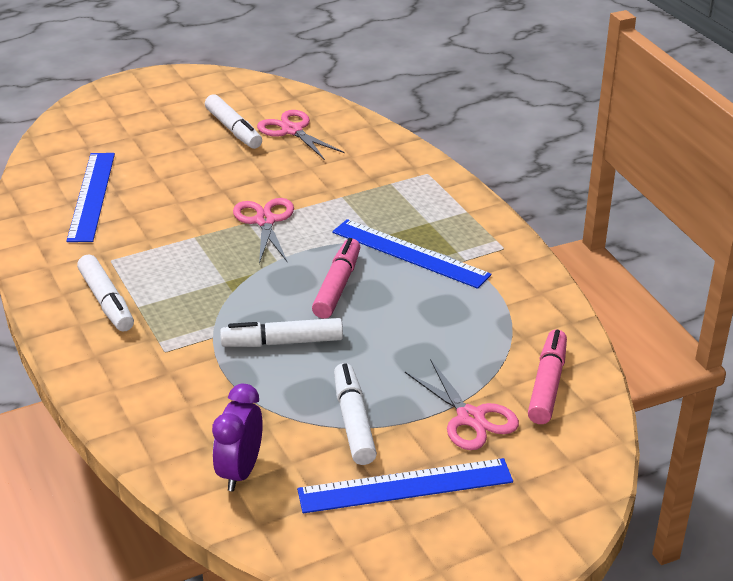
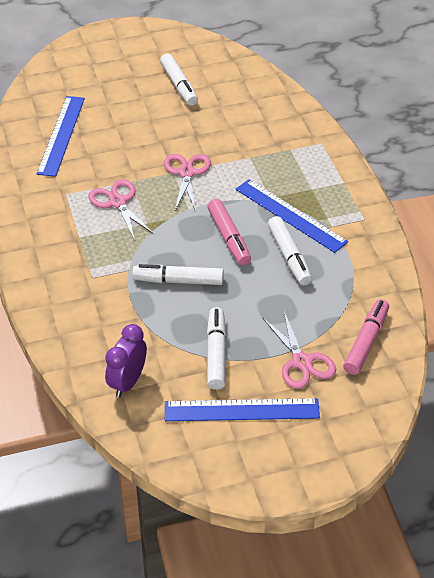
camera: 10 degrees right, 10 degrees up
white marker [77,255,134,332] -> white marker moved to [268,216,312,286]
pink scissors [257,110,344,160] -> pink scissors moved to [88,180,155,241]
pink marker [312,238,360,319] -> pink marker turned 135 degrees clockwise [207,199,251,266]

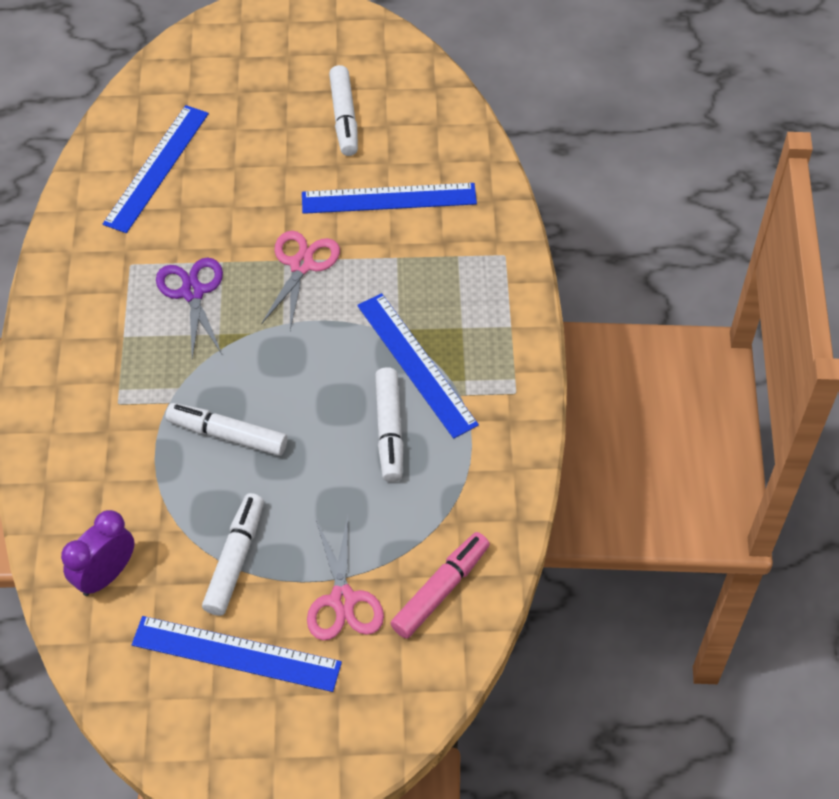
camera: 15 degrees right, 10 degrees up
pink scissors [88,180,155,241] -> purple scissors [156,258,223,358]
pink marker [207,199,251,266] -> none
none -> blue ruler [302,183,477,214]

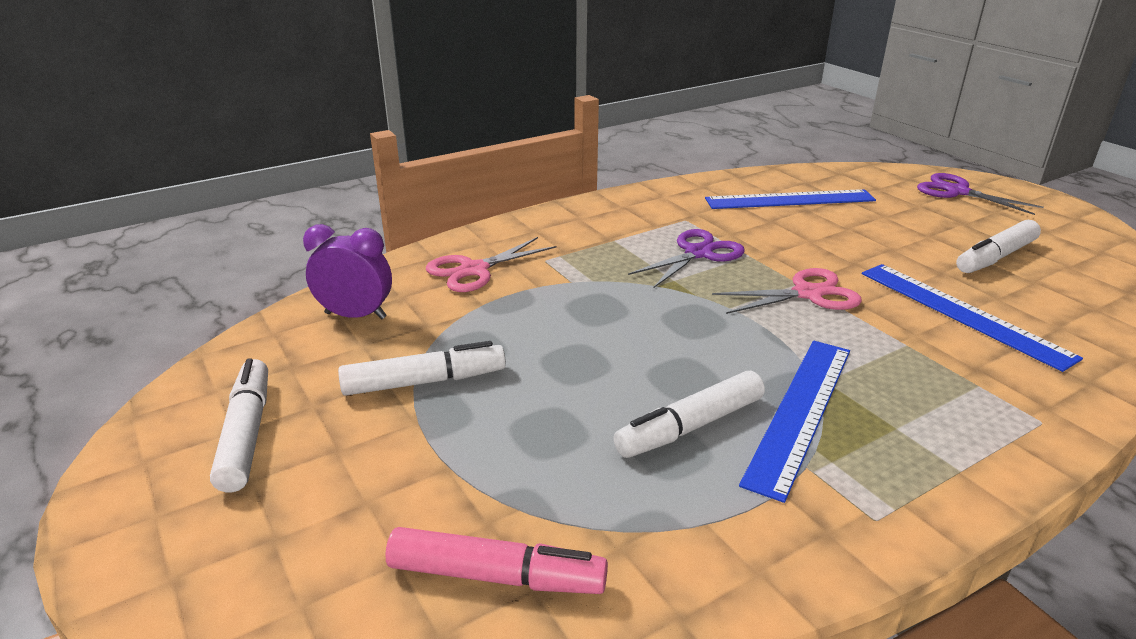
camera: 60 degrees right, 25 degrees down
blue ruler [132,616,342,692] -> none
white marker [166,403,287,456] -> white marker moved to [210,358,268,492]
pink scissors [307,516,384,640] -> pink scissors moved to [426,237,556,292]
none -> purple scissors [917,173,1044,215]

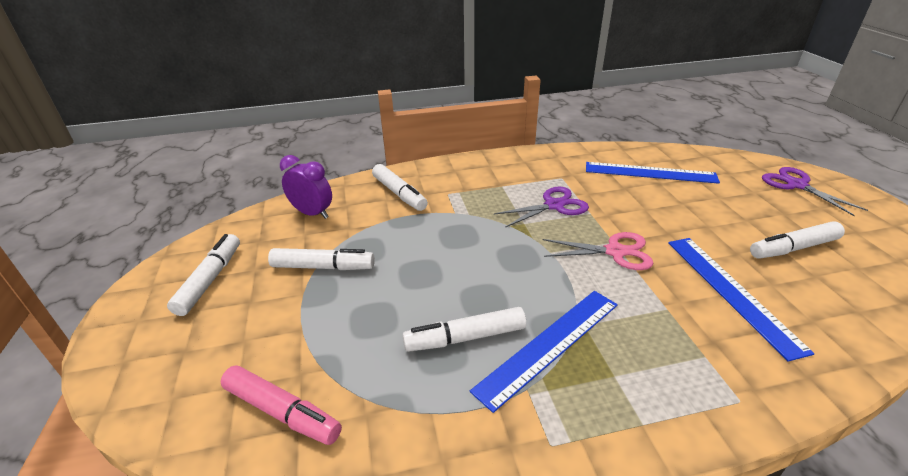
camera: 20 degrees right, 5 degrees up
pink scissors [426,237,556,292] -> white marker [372,164,428,211]

